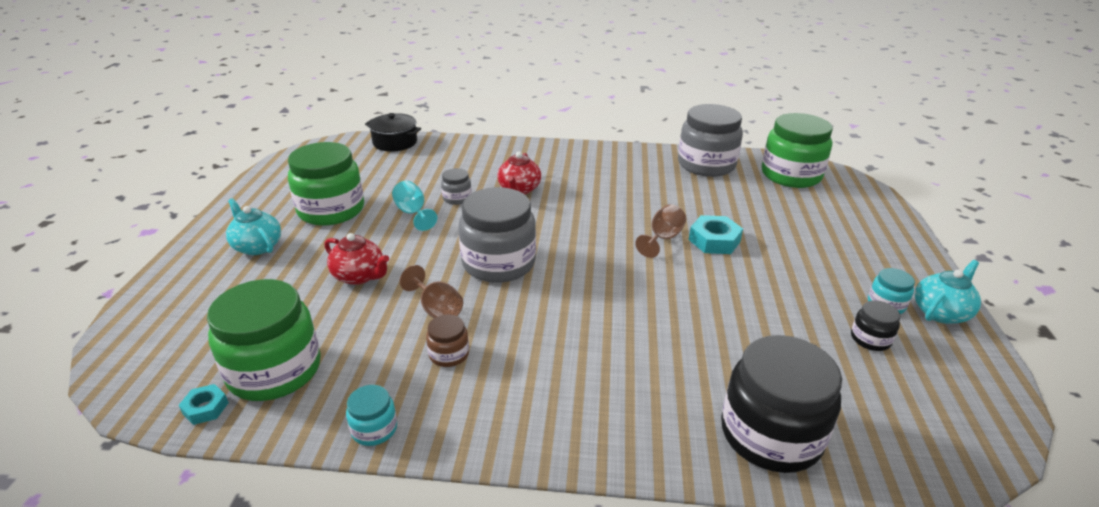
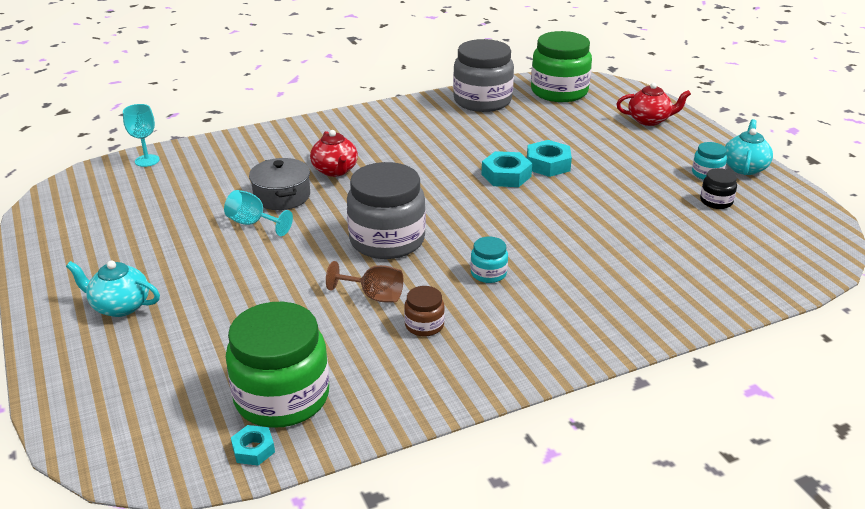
camera: 30 degrees left, 0 degrees up
green jar [288,142,364,226] -> none
red teapot [324,233,389,285] -> red teapot moved to [617,83,691,126]
turquoise jar [346,385,397,446] -> turquoise jar moved to [471,237,508,283]
black pot [365,113,421,152] -> turquoise goblet [123,104,160,167]
grey jar [441,168,472,205] -> grey pot [249,158,310,210]
brown goblet [635,204,686,258] -> turquoise nut [481,151,532,187]
black jar [721,335,842,473] -> none

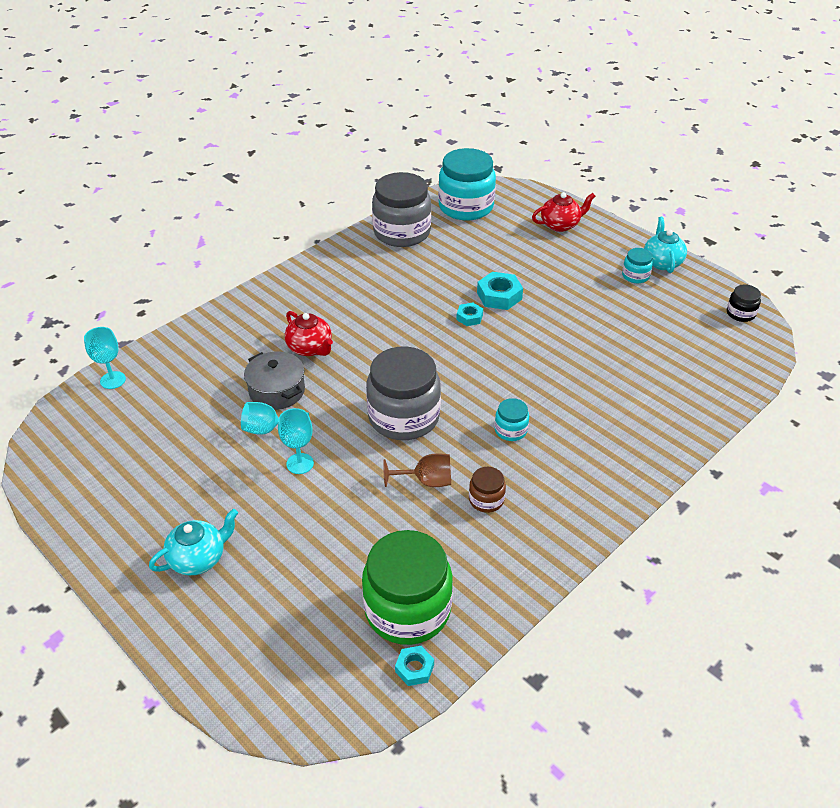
camera: 20 degrees left, 10 degrees up
turquoise teapot [66,261,160,317] -> turquoise teapot turned 150 degrees clockwise [149,509,238,575]
turquoise nut [481,151,532,187] -> turquoise nut [456,303,483,326], size x0.59
green jar [531,31,592,102] -> turquoise jar [438,148,496,220]
black jar [700,168,737,209] -> black jar moved to [727,284,761,322]
none -> turquoise goblet [278,408,314,474]

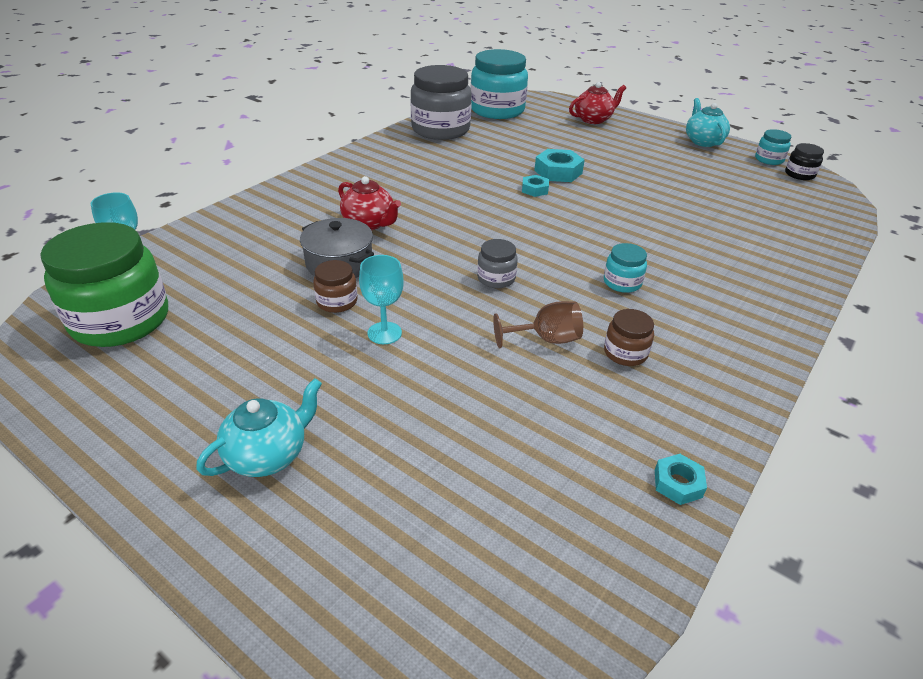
camera: 10 degrees left, 5 degrees down
turquoise goblet [241,402,309,434] -> brown jar [313,260,358,313]
green jar [362,530,453,645] -> green jar moved to [40,222,168,347]
grey jar [366,347,441,440] -> grey jar [477,239,518,288], size x0.46
turquoise nut [395,646,434,686] -> turquoise nut moved to [655,454,707,505]
turquoise jar [622,248,653,283] -> turquoise jar moved to [755,129,791,165]

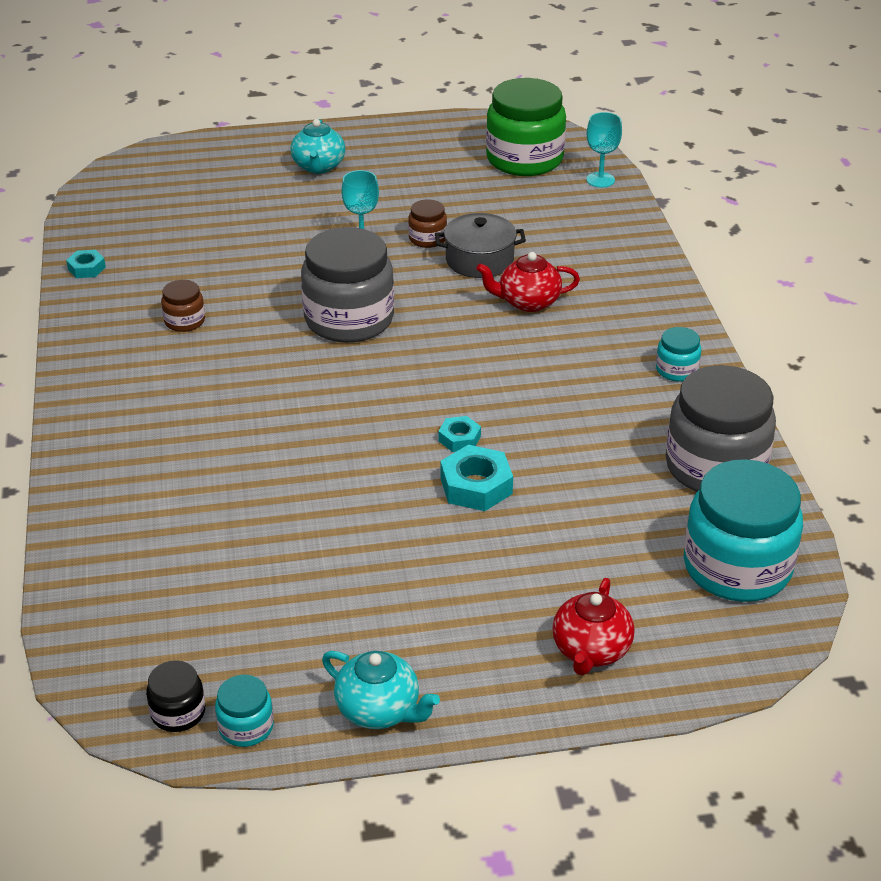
camera: 135 degrees right, 0 degrees up
grey jar [477,239,518,288] -> grey jar [301,227,394,343], size x2.19
brown goblet [493,301,583,348] -> none
turquoise jar [604,243,647,293] -> turquoise jar moved to [656,327,701,381]

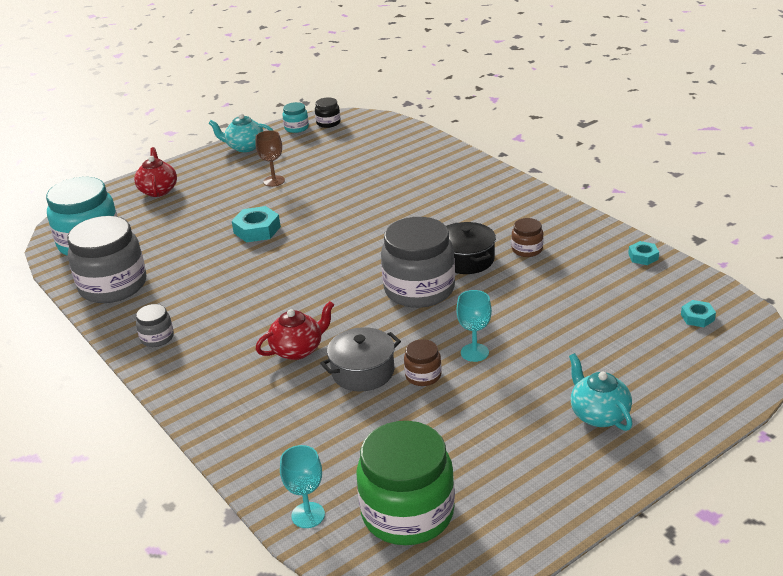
camera: 155 degrees right, 5 degrees down
turquoise nut [439,416,481,452] -> turquoise nut moved to [681,300,716,327]
turquoise jar [656,327,701,381] -> grey jar [136,304,174,347]
none -> brown goblet [255,130,285,187]
none -> black pot [446,222,496,274]

